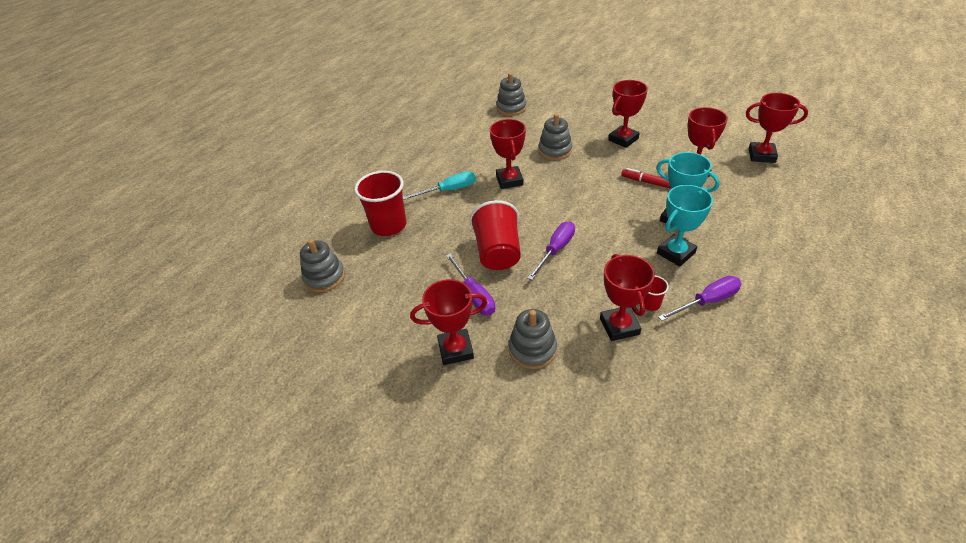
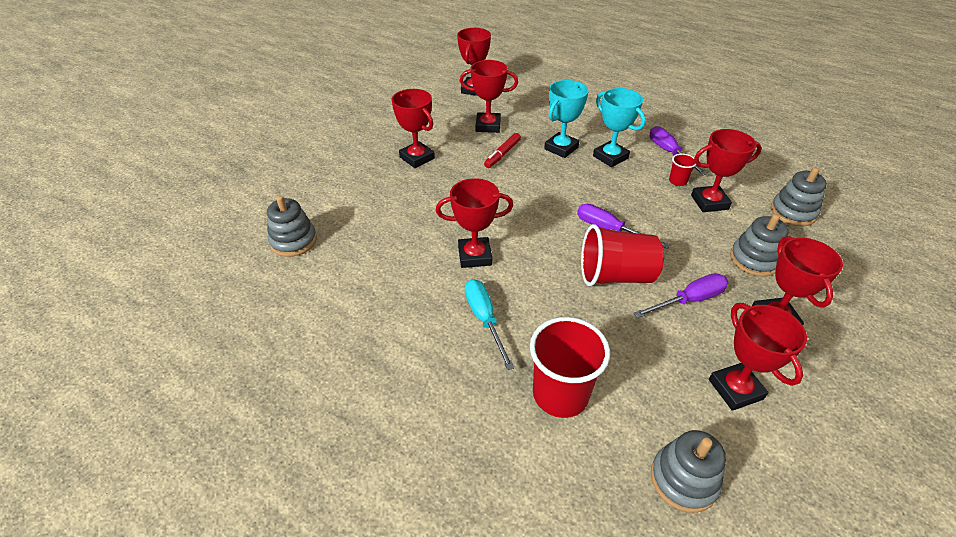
camera: 90 degrees left, 0 degrees up
grey stacking toy [538,114,572,160] -> grey stacking toy moved to [771,167,827,226]
none -> red trophy [709,303,807,411]

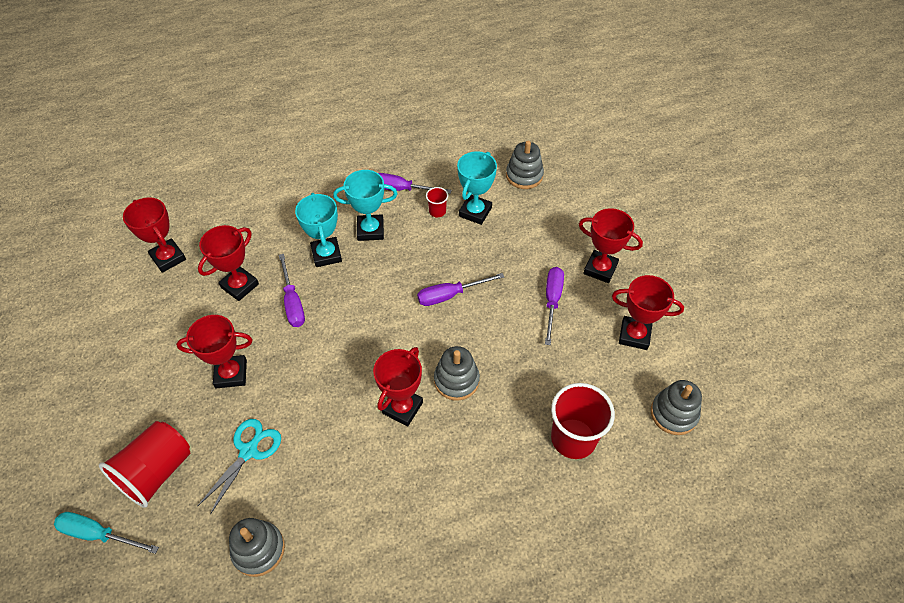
camera: 55 degrees left, 10 degrees up
turquoise screwdriver [465,279,514,370] -> turquoise screwdriver moved to [54,512,159,554]
red marker [484,133,521,168] -> purple screwdriver [279,254,305,327]
red cup [581,224,664,286] -> red cup moved to [99,421,190,508]
red trophy [691,129,762,212] -> turquoise trophy [457,151,497,225]
grey stacking toy [730,214,788,277] -> grey stacking toy moved to [434,346,480,400]
none -> turquoise scissors [197,419,281,515]

